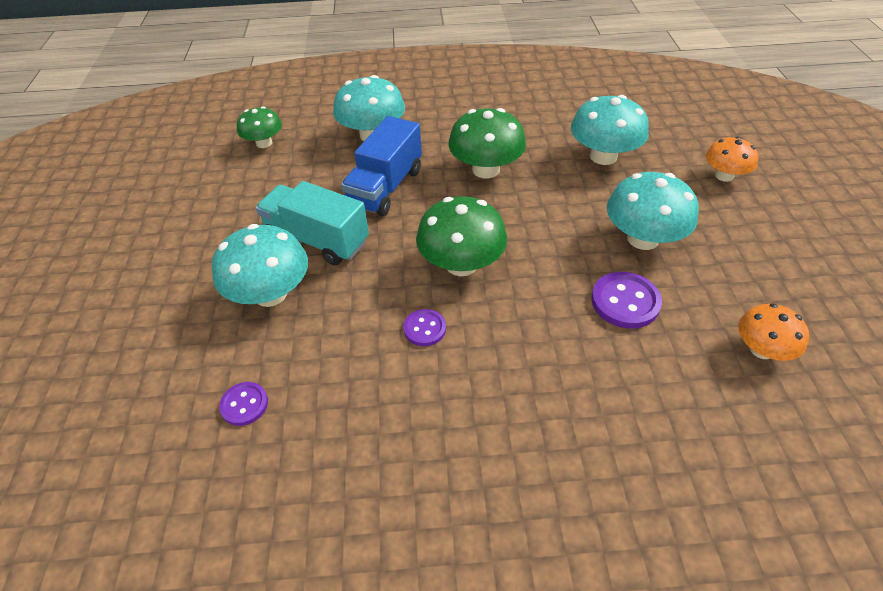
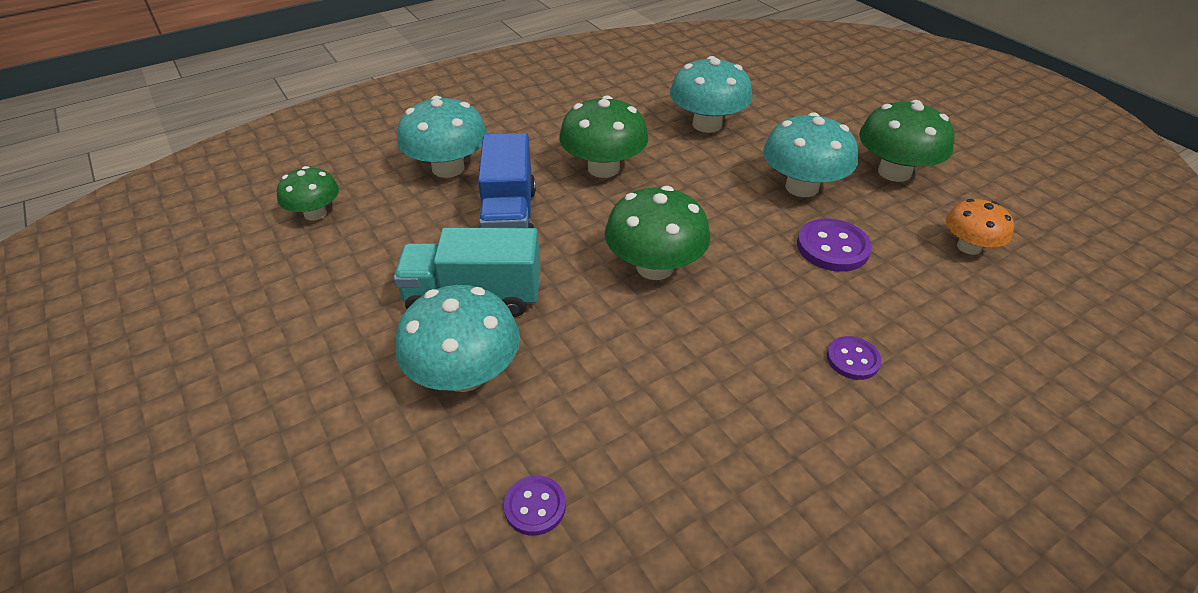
camera: 30 degrees left, 5 degrees down
purple button [403,309,446,346] -> purple button moved to [827,336,881,380]
orange mushroom [706,137,758,182] -> none
none -> green mushroom [859,100,955,182]

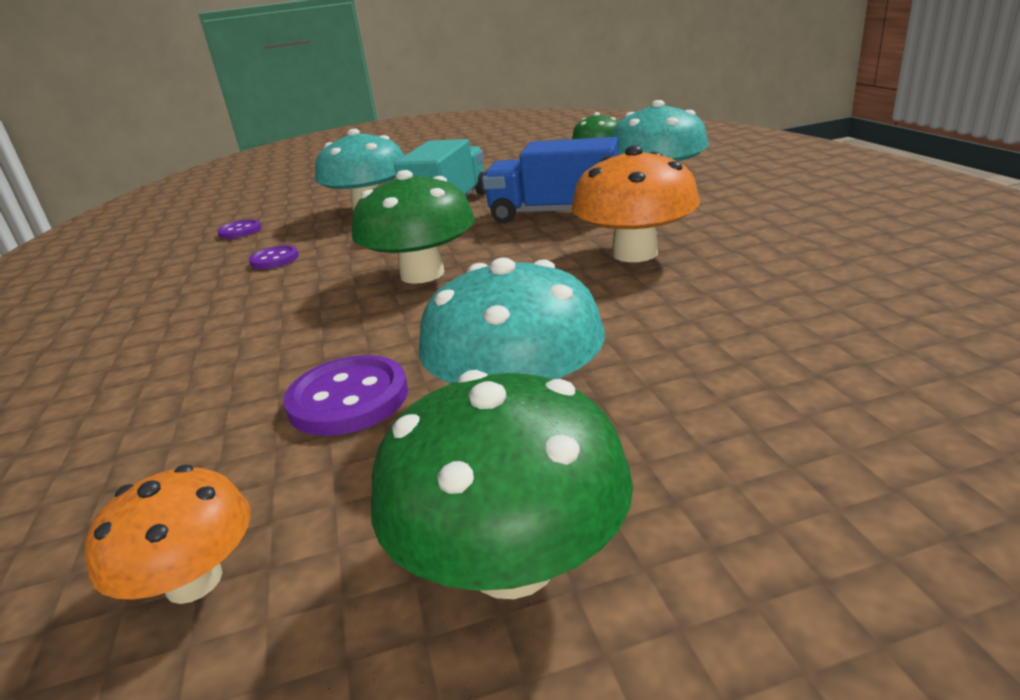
camera: 110 degrees right, 15 degrees down
green mushroom [559,95,648,178] -> orange mushroom [572,145,700,262]
turquoise mushroom [670,56,752,133] -> none
purple button [827,336,881,380] -> purple button moved to [249,245,299,269]

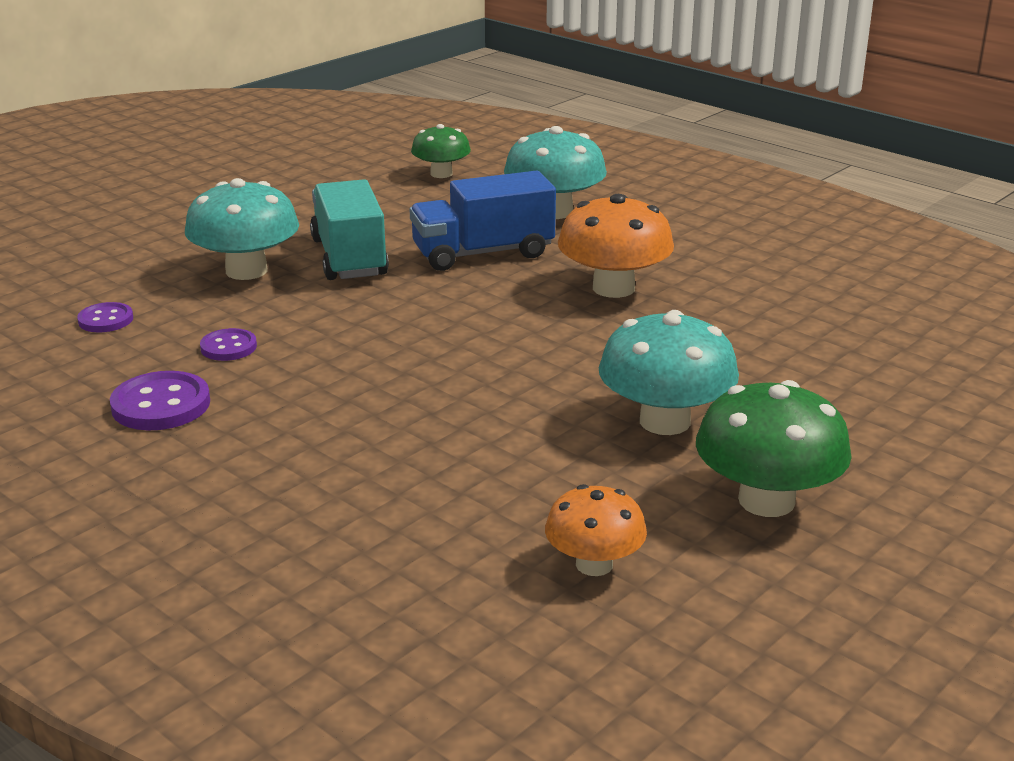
camera: 35 degrees left, 0 degrees up
purple button [283,355,408,436] -> purple button moved to [110,371,210,430]
green mushroom [352,170,475,284] -> none

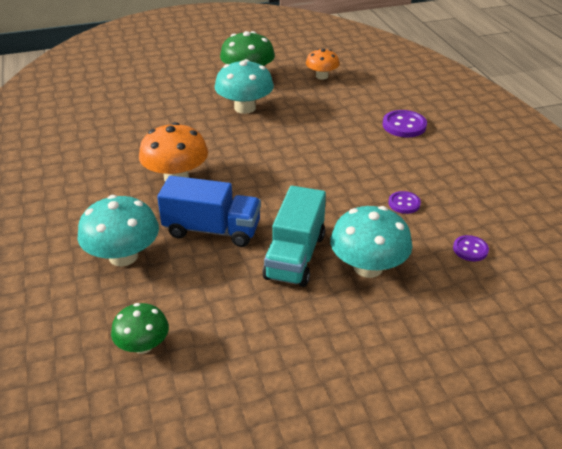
camera: 150 degrees left, 10 degrees up
purple button [110,371,210,430] -> purple button moved to [383,110,427,137]

